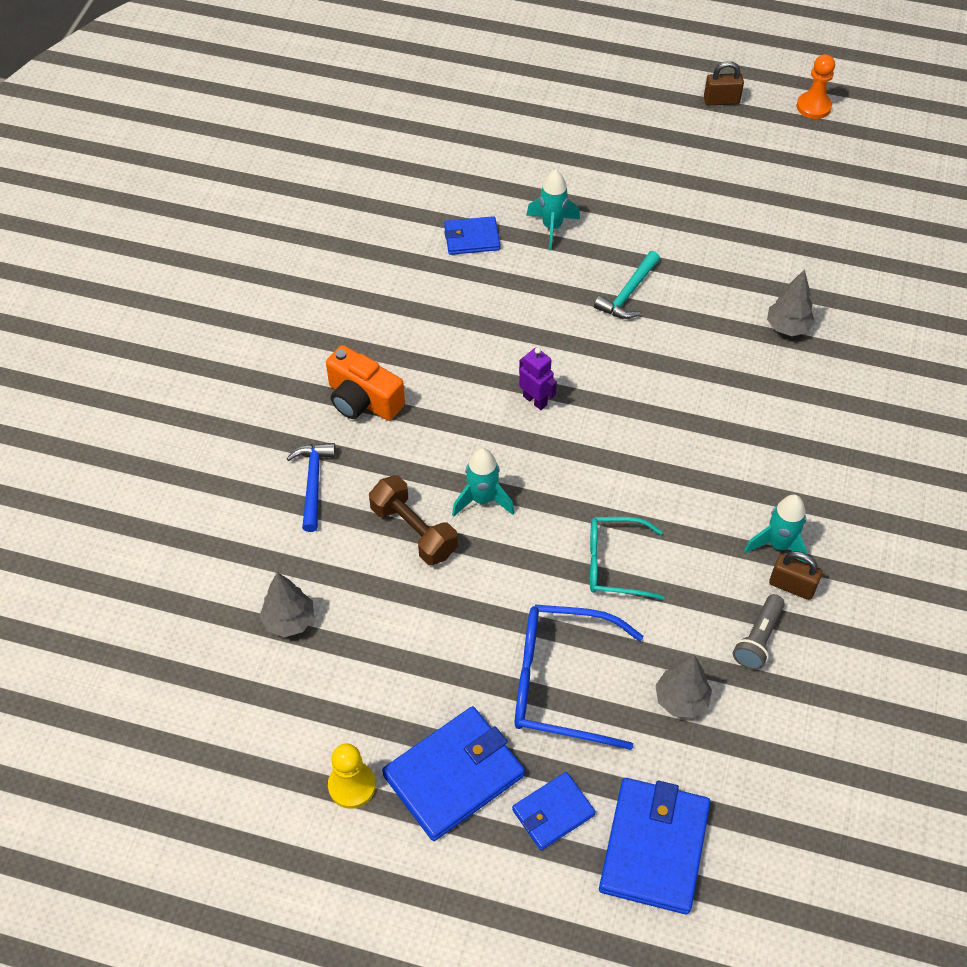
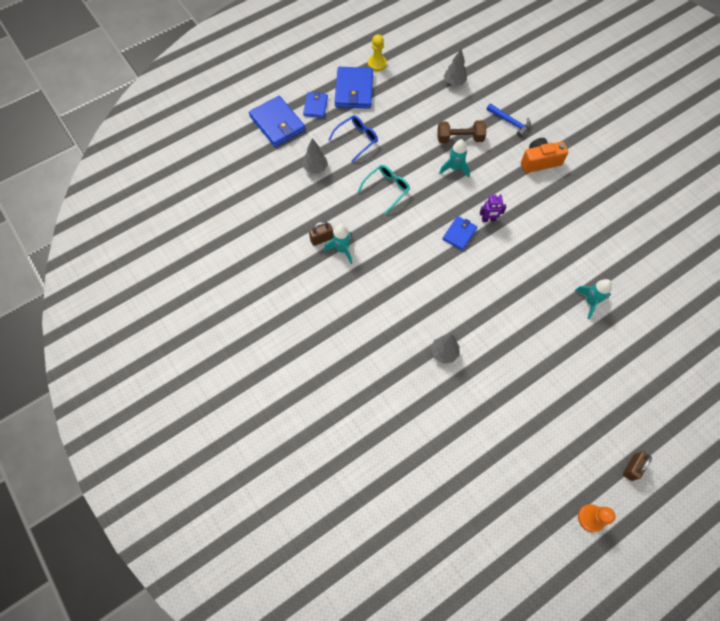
camera: 130 degrees right, 10 degrees up
blue wallet [444,216,500,255] -> blue wallet moved to [442,216,477,250]
blue glasses [515,605,643,750] -> blue glasses [328,115,378,162], size x0.66
turquoise hammer [594,251,660,319] -> none
grey flashlight [733,594,784,670] -> none

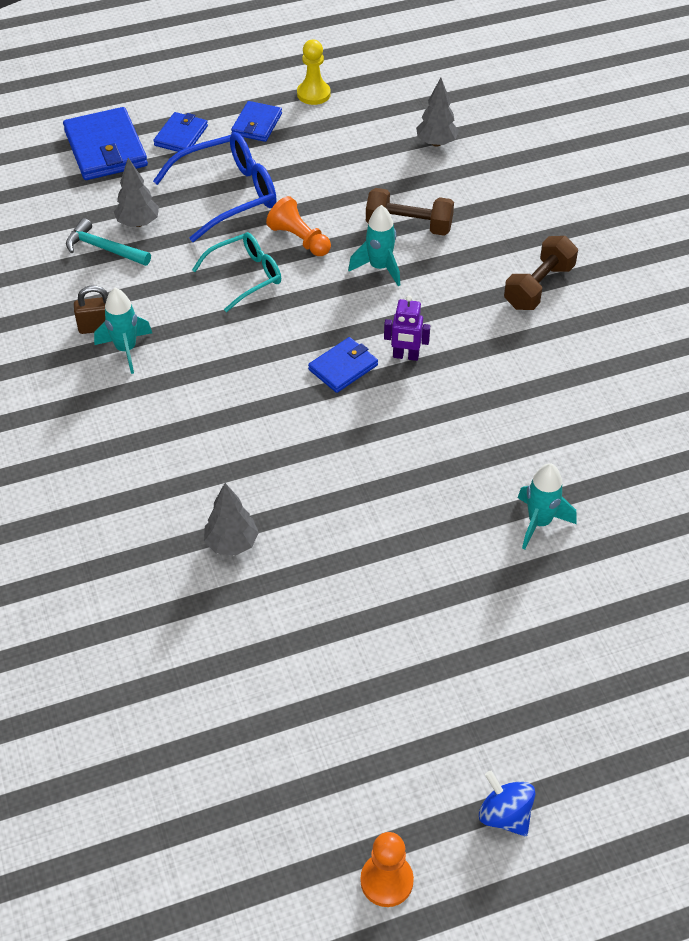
camera: 15 degrees right, 15 degrees down
blue glasses [328,115,378,162] -> blue glasses [153,132,277,242], size x1.51
blue wallet [335,67,373,109] -> blue wallet [231,101,282,142], size x0.58
blue hammer [486,103,531,137] -> none
orange camera [521,138,568,173] -> brown dumbbell [504,236,578,310]
brown padlock [623,451,652,481] -> blue spinning top [479,771,535,836]
none -> turquoise hammer [66,218,151,266]
none -> orange pawn [266,196,331,256]

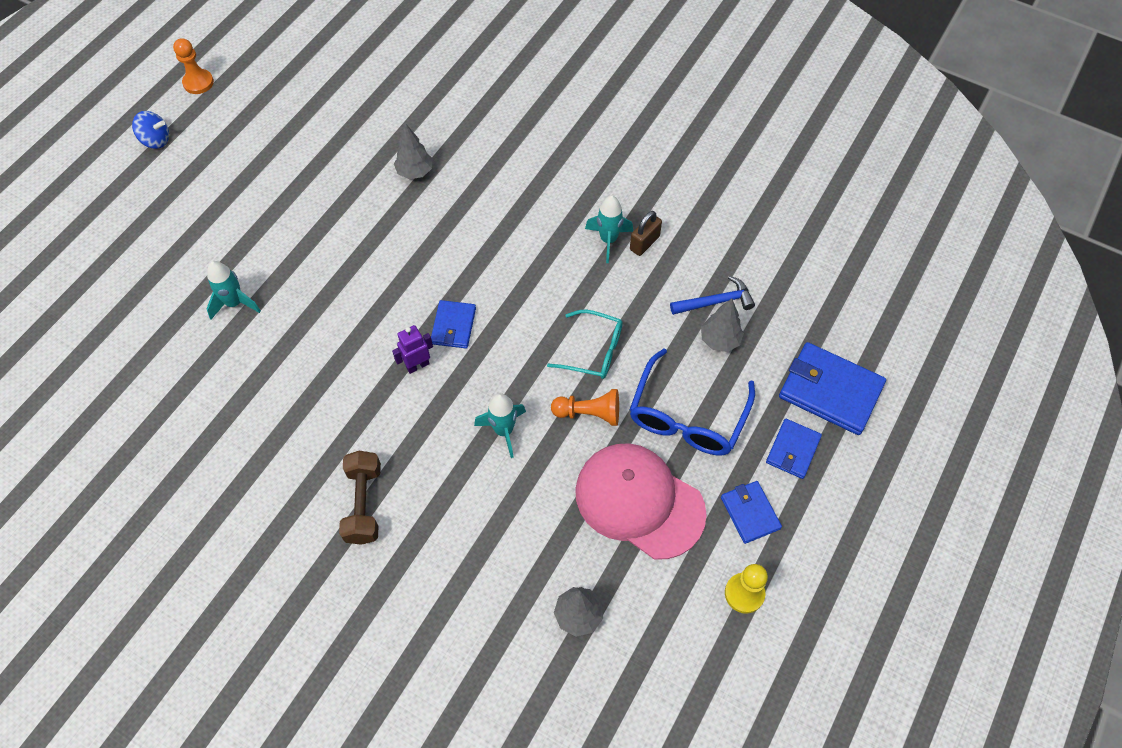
camera: 140 degrees right, 10 degrees up
turquoise hammer [66,218,151,266] -> blue hammer [670,276,755,315]
blue wallet [153,112,208,152] -> blue wallet turned 45 degrees clockwise [766,419,822,479]
turquoise glasses [192,232,281,312] -> turquoise glasses turned 90 degrees counterclockwise [547,310,622,379]
brown dumbbell [366,188,454,236] -> none
none -> pink cap [575,443,707,559]

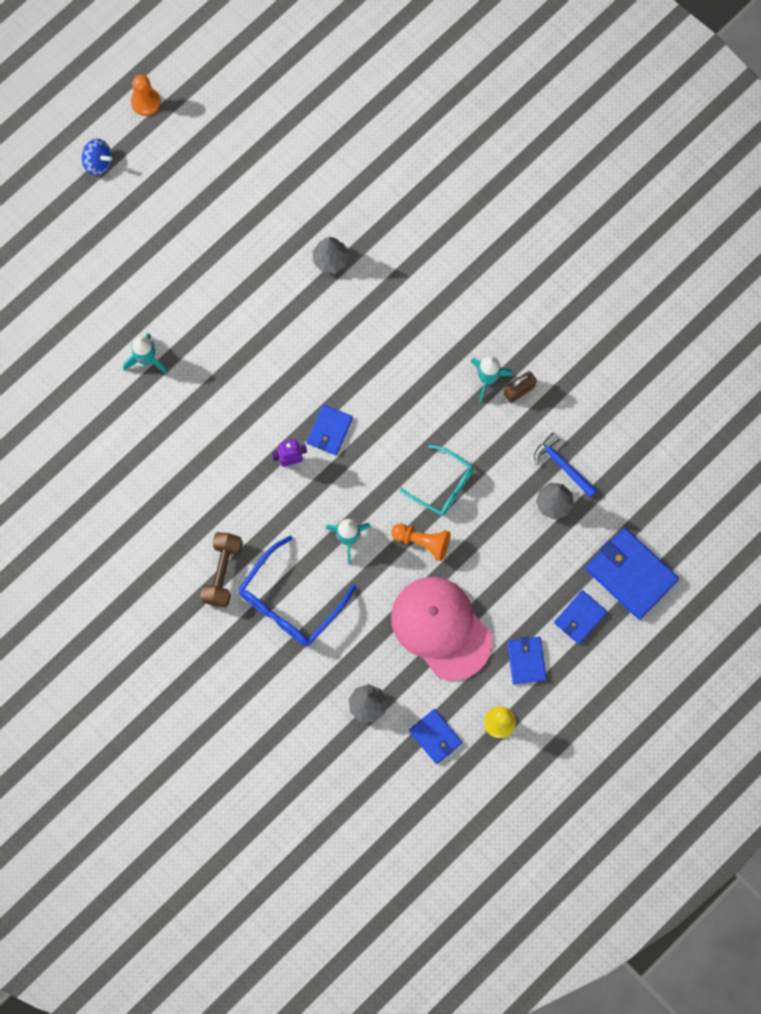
camera: 15 degrees right, 15 degrees up
blue glasses [630,349,755,456] -> blue glasses moved to [239,535,356,646]
blue hammer [670,276,755,315] -> blue hammer turned 135 degrees counterclockwise [534,432,597,497]
none -> blue wallet [409,709,462,764]

